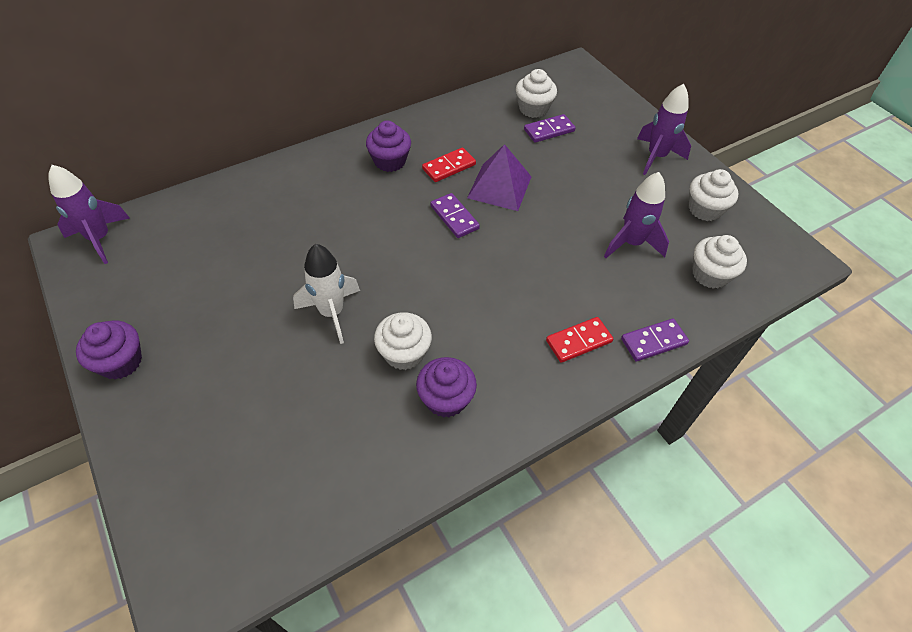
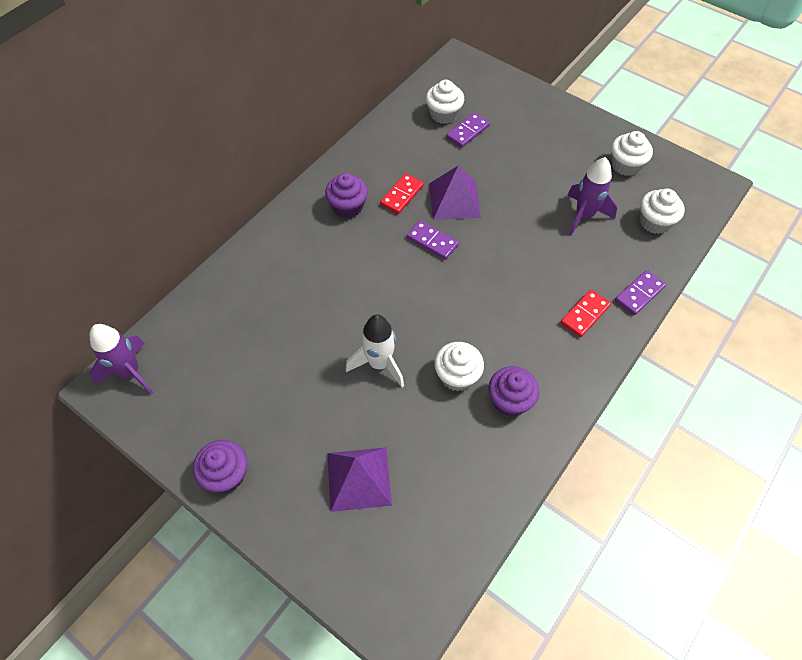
camera: 20 degrees left, 5 degrees up
purple rocket [637,84,691,175] -> none
none -> purple pyramid [327,447,392,512]

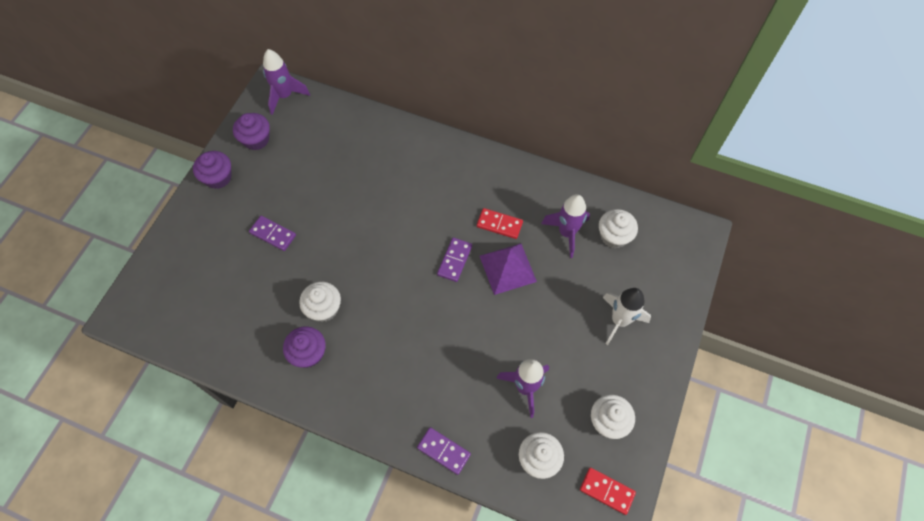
camera: 75 degrees right, 5 degrees up
purple cupcake [325,173,368,218] -> purple cupcake moved to [233,113,270,150]
purple pyramid [327,447,392,512] -> none
white rocket [345,315,404,387] -> white rocket moved to [603,288,651,345]
purple domino [446,112,490,148] -> purple domino moved to [249,216,296,251]
red domino [560,290,611,337] -> red domino moved to [580,468,636,515]
none -> purple rocket [541,194,590,258]

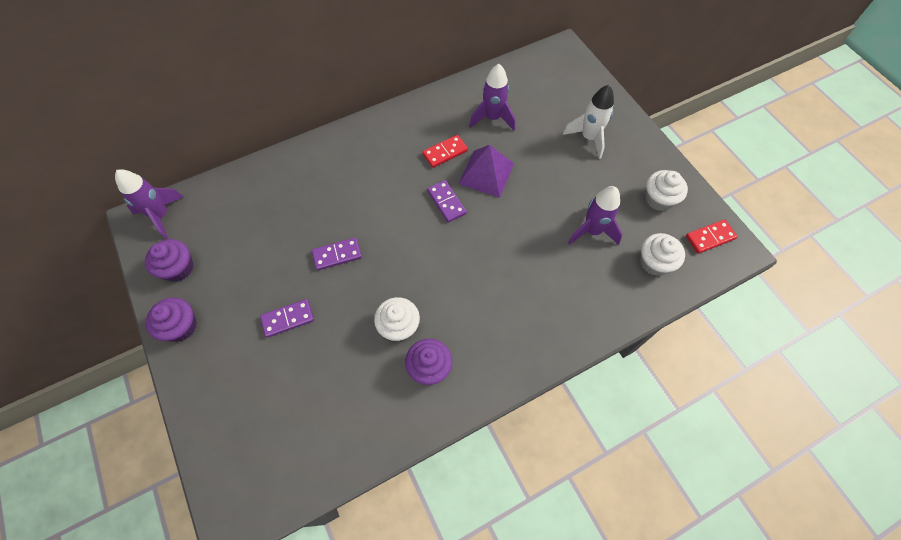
camera: 50 degrees left, 0 degrees up
purple domino [417,427,471,475] -> purple domino moved to [312,238,362,270]
white cupcake [599,209,638,248] -> none

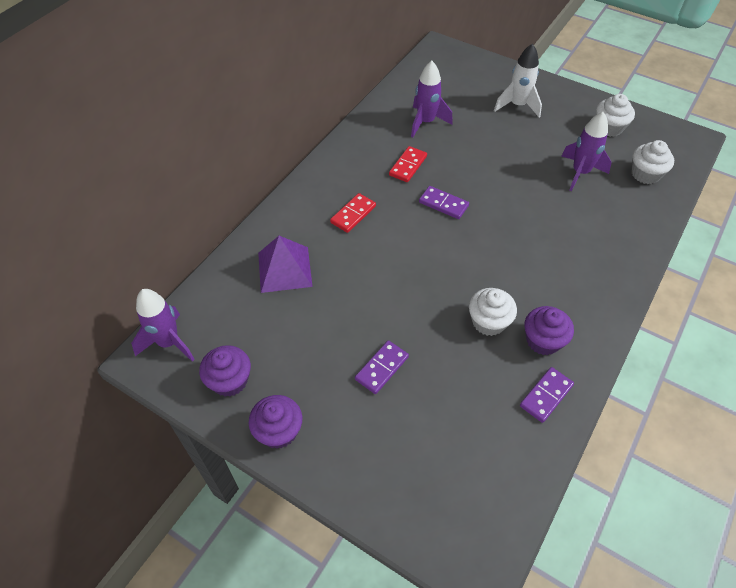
camera: 30 degrees left, 10 degrees down
purple domino [312,238,362,270] -> purple domino moved to [520,367,574,423]
purple pyramid [458,145,514,198] -> purple pyramid moved to [258,236,313,293]
red domino [686,219,738,254] -> red domino moved to [330,193,376,233]

